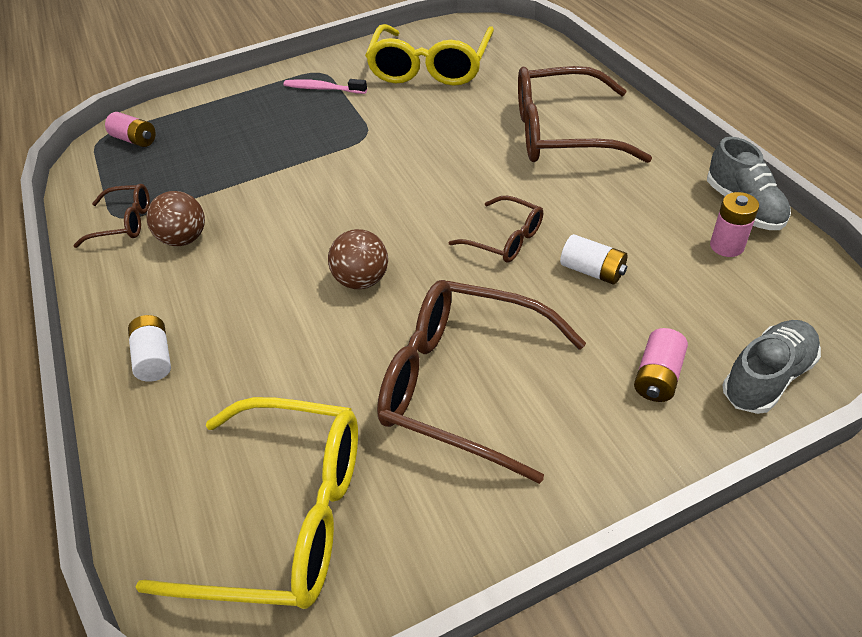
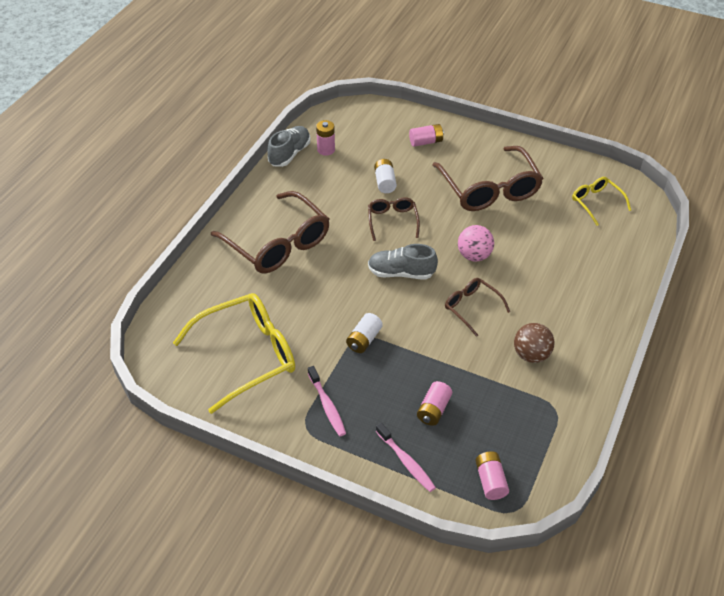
camera: 135 degrees left, 0 degrees up
brown glasses [73,184,150,248] -> brown glasses moved to [445,278,510,337]
white battery [128,315,171,382] -> white battery moved to [346,313,383,353]
yellow glasses [136,397,358,609] -> yellow glasses [572,177,631,226], size x0.52
brown ball [328,229,388,289] -> pink ball [458,225,494,261]
grey shoe [722,320,821,414] -> grey shoe moved to [368,244,438,280]
none -> pink toothbrush [376,423,436,492]
none -> pink battery [417,381,452,426]

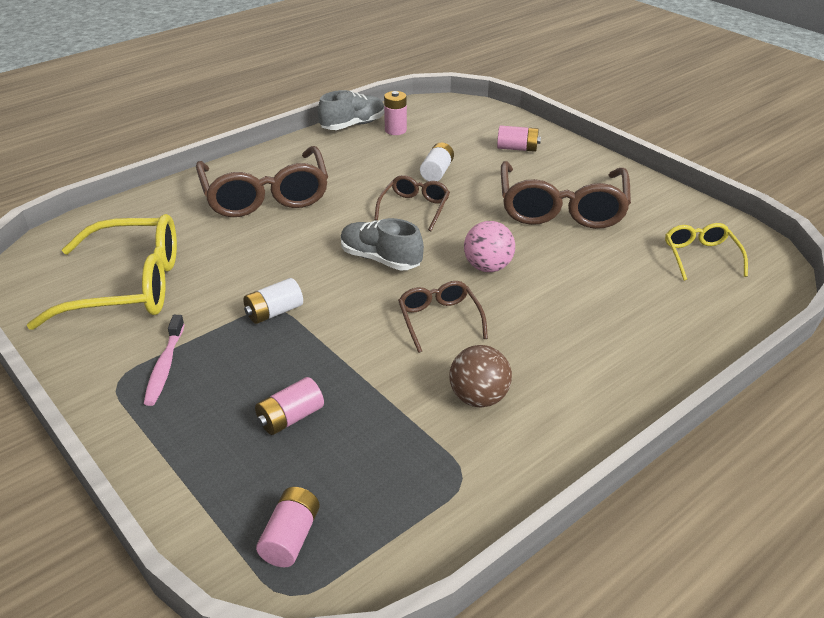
camera: 25 degrees right, 10 degrees down
pink toothbrush [376,423,436,492] -> none

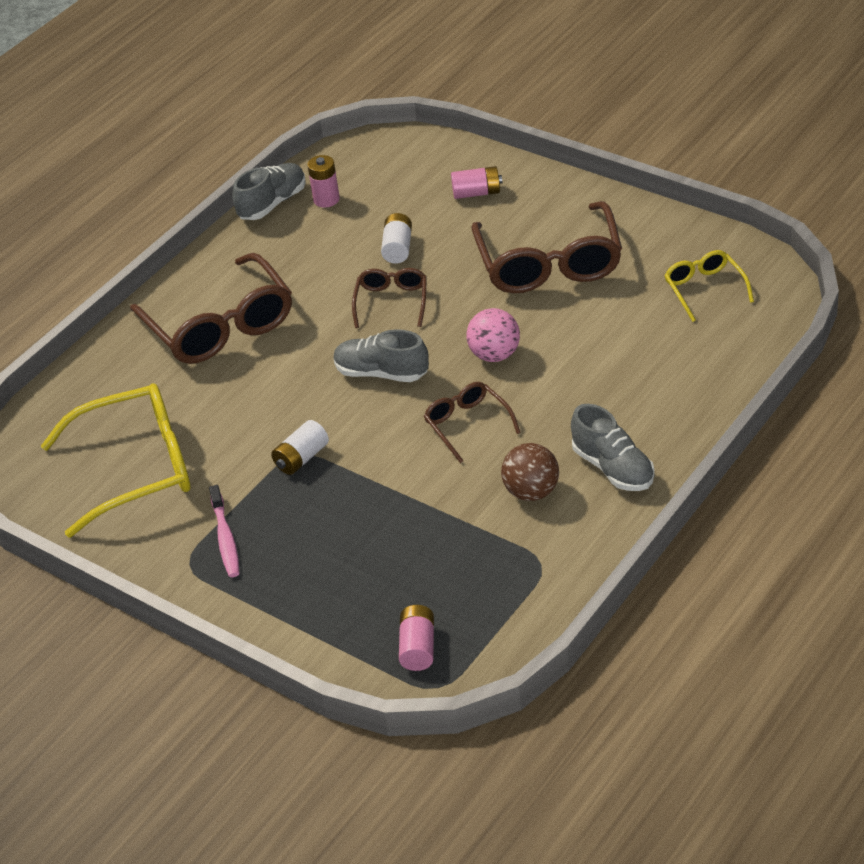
camera: 10 degrees left, 5 degrees up
pink battery [255,377,324,435] -> none
none -> grey shoe [571,404,655,491]

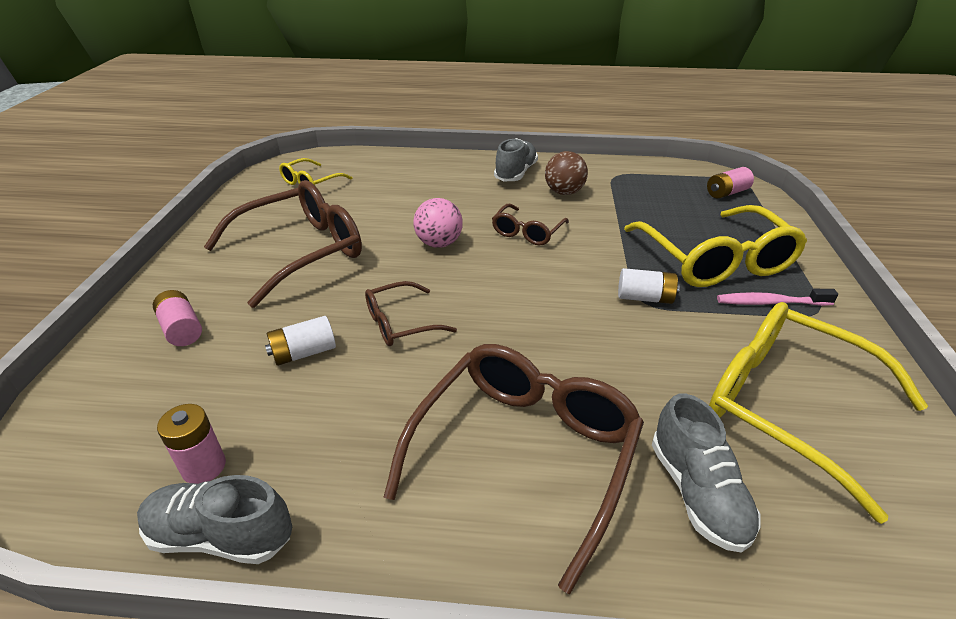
camera: 125 degrees left, 5 degrees down
pink toothbrush [209,485,240,577] -> pink toothbrush turned 135 degrees counterclockwise [717,289,838,306]
grey shoe [334,329,429,382] -> grey shoe moved to [652,394,760,553]
none -> yellow glasses [624,205,807,287]

